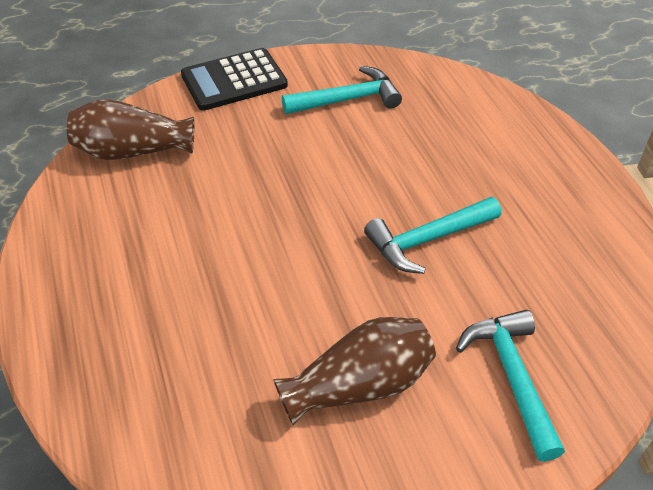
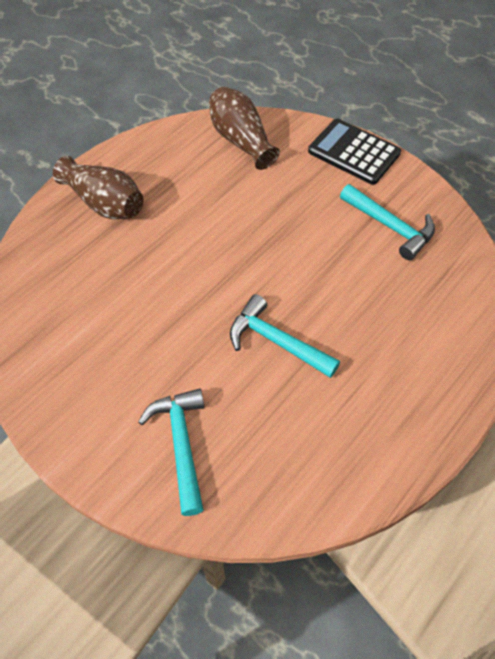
camera: 60 degrees right, 10 degrees up
brown vase [273,317,436,425] -> brown vase moved to [53,156,143,219]
turquoise hammer [456,310,565,462] -> turquoise hammer turned 60 degrees counterclockwise [138,389,204,516]

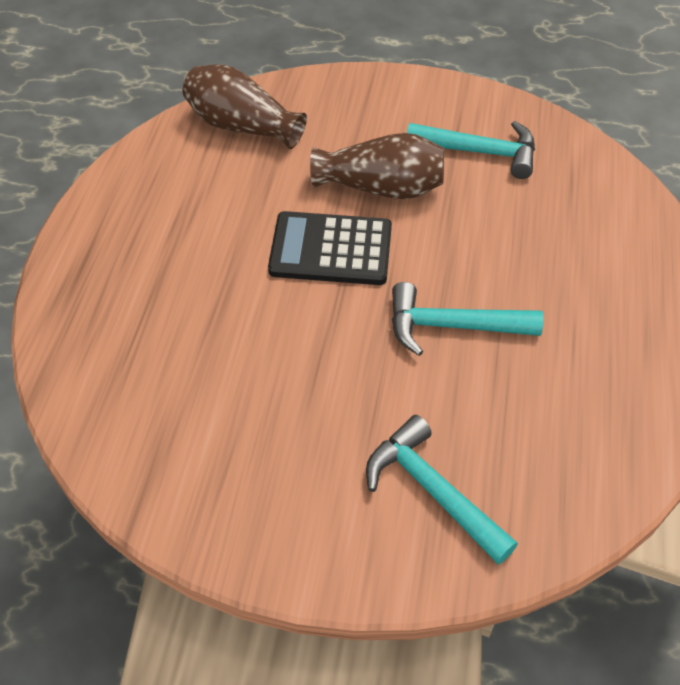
camera: 30 degrees left, 5 degrees down
brown vase [53,156,143,219] -> brown vase moved to [310,133,444,199]
black calculator [308,119,401,185] -> black calculator moved to [268,211,392,285]

